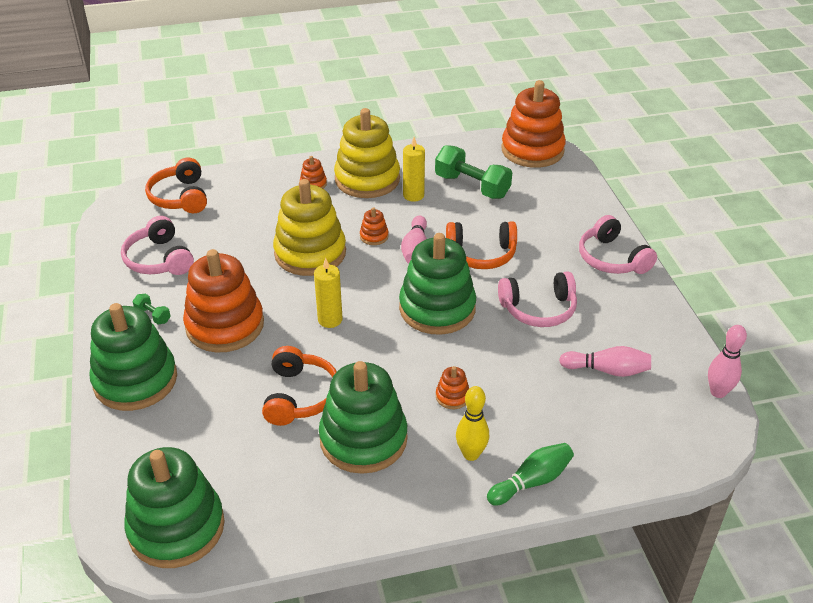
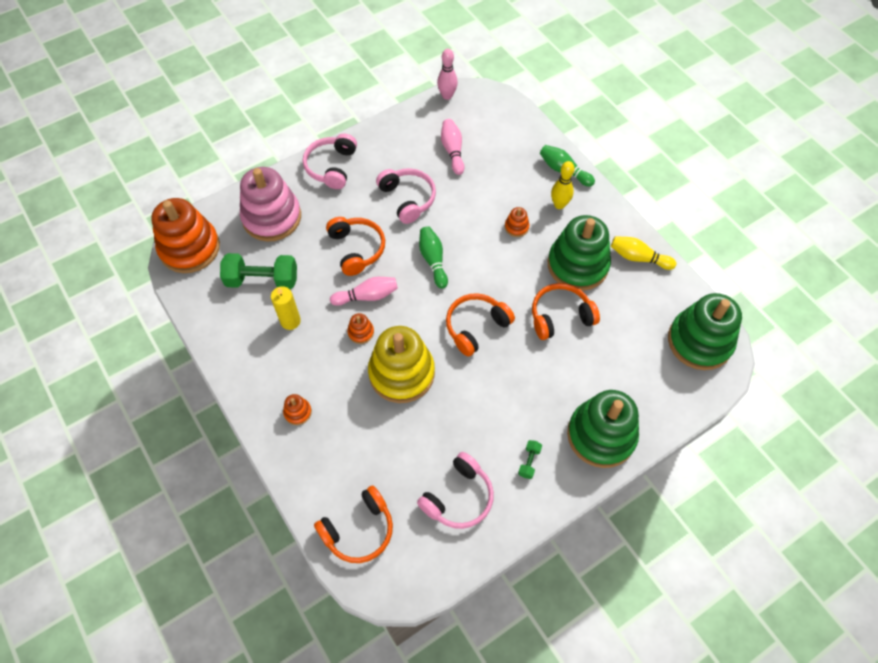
camera: 110 degrees left, 20 degrees up
orange stacking toy [183,249,264,353] -> none
yellow candle [314,258,343,328] -> orange headphones [446,293,515,357]
yellow stacking toy [334,108,400,198] -> none
green stacking toy [399,233,476,335] -> green bowling pin [419,226,448,289]
green dumbbell [435,145,512,199] -> green dumbbell turned 75 degrees clockwise [220,253,297,289]
pink headphones [579,215,657,274] -> pink headphones turned 150 degrees clockwise [303,133,357,189]
none -> pink stacking toy [240,167,301,242]
none -> yellow bowling pin [611,236,676,270]

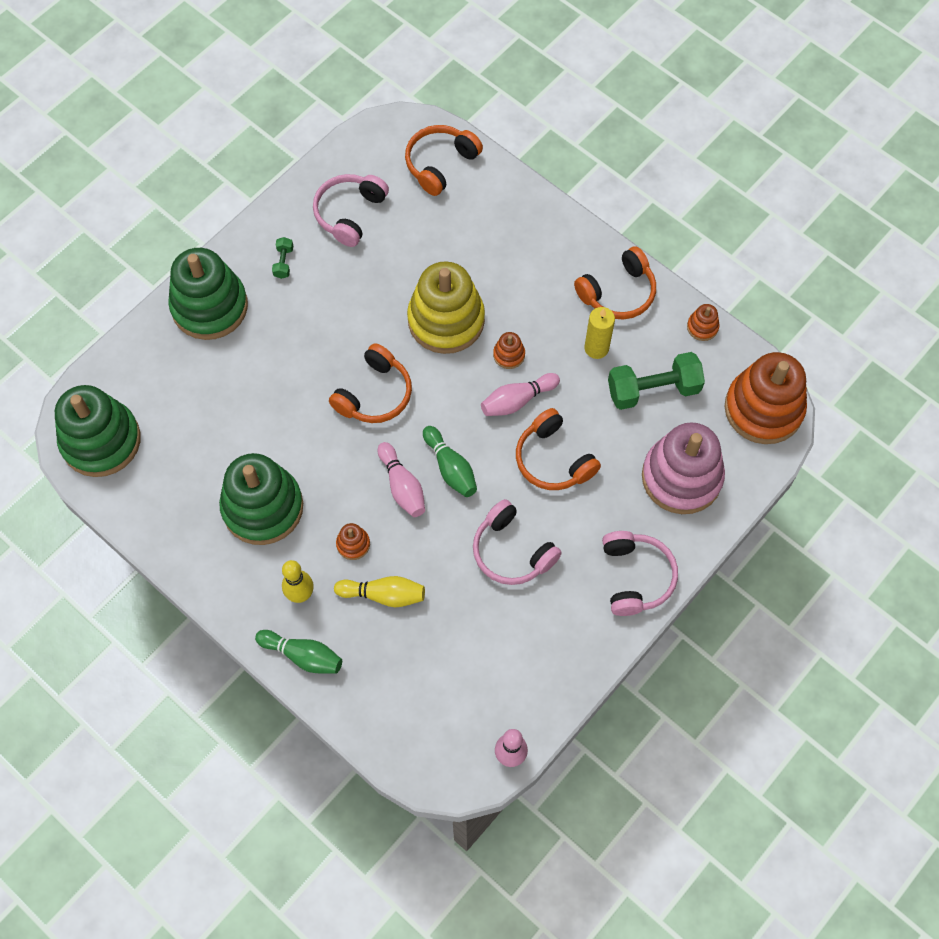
camera: 165 degrees right, 5 degrees up
orange stacking toy [283,394,312,425] -> orange stacking toy moved to [687,304,719,341]
pink bowling pin [441,119,465,175] -> pink bowling pin moved to [378,442,425,517]
orange headphones [532,283,600,340] -> orange headphones moved to [574,246,656,320]
yellow bowling pin [611,236,676,270] -> yellow bowling pin moved to [334,576,425,607]

